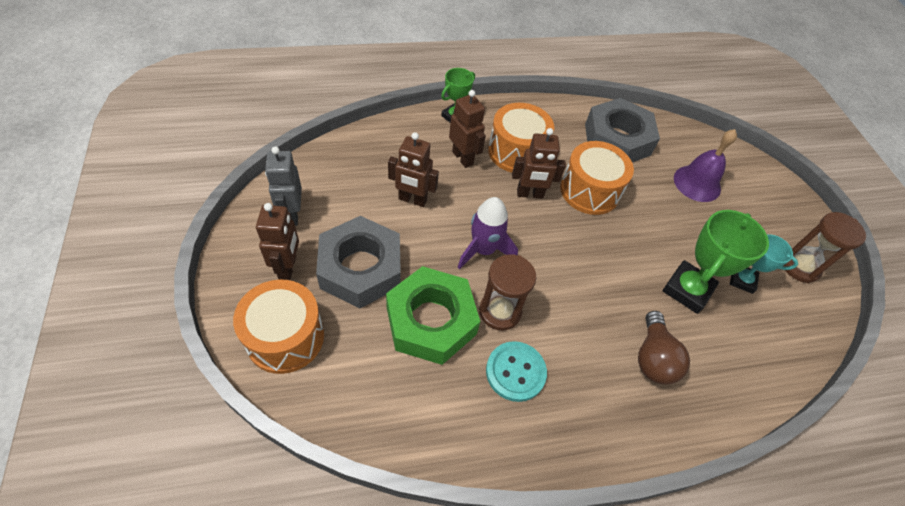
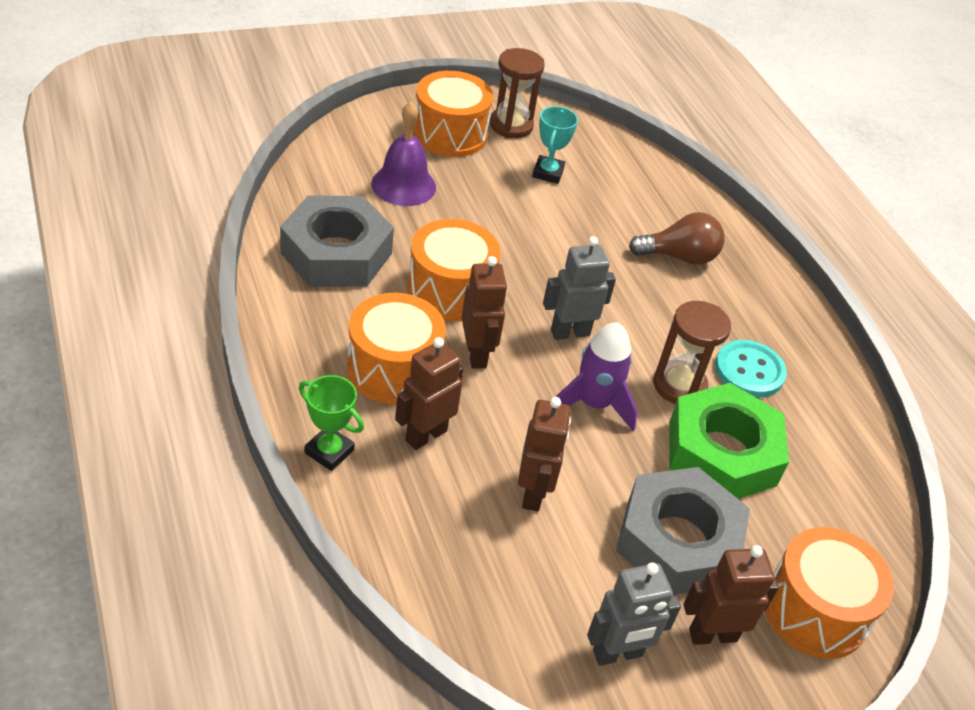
camera: 100 degrees left, 10 degrees down
green trophy [663,210,769,314] -> none
none -> orange drum [413,71,493,157]
none -> grey robot [543,236,616,340]

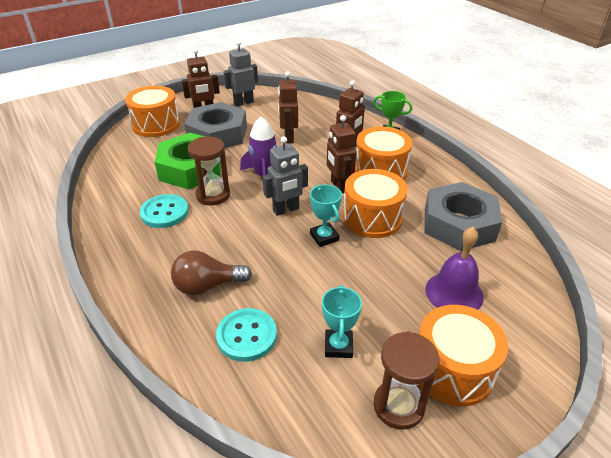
camera: 175 degrees right, 5 degrees down
none -> turquoise button [216,308,277,362]
none -> turquoise trophy [310,185,342,247]

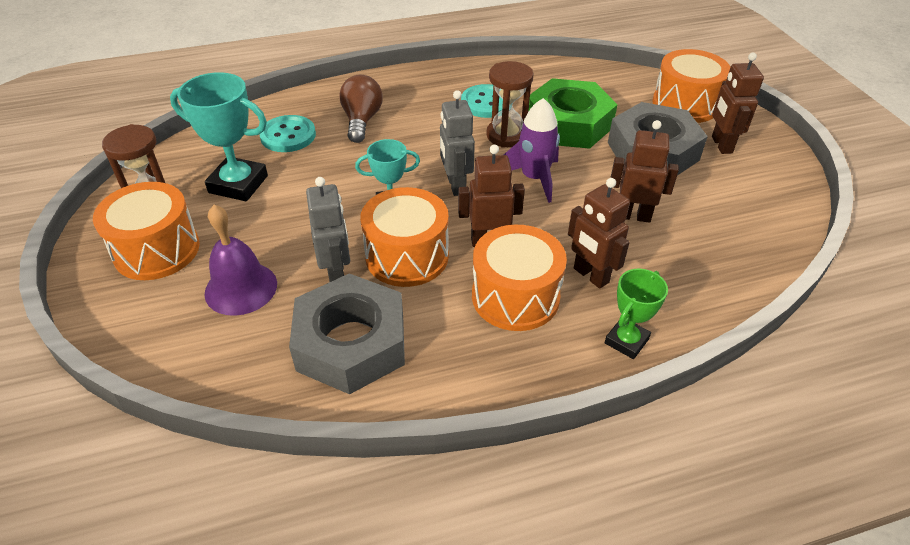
camera: 105 degrees right, 5 degrees up
grey robot [223,40,258,107] -> grey robot moved to [306,177,350,282]
turquoise trophy [322,285,362,358] -> turquoise trophy [170,72,268,201], size x1.64

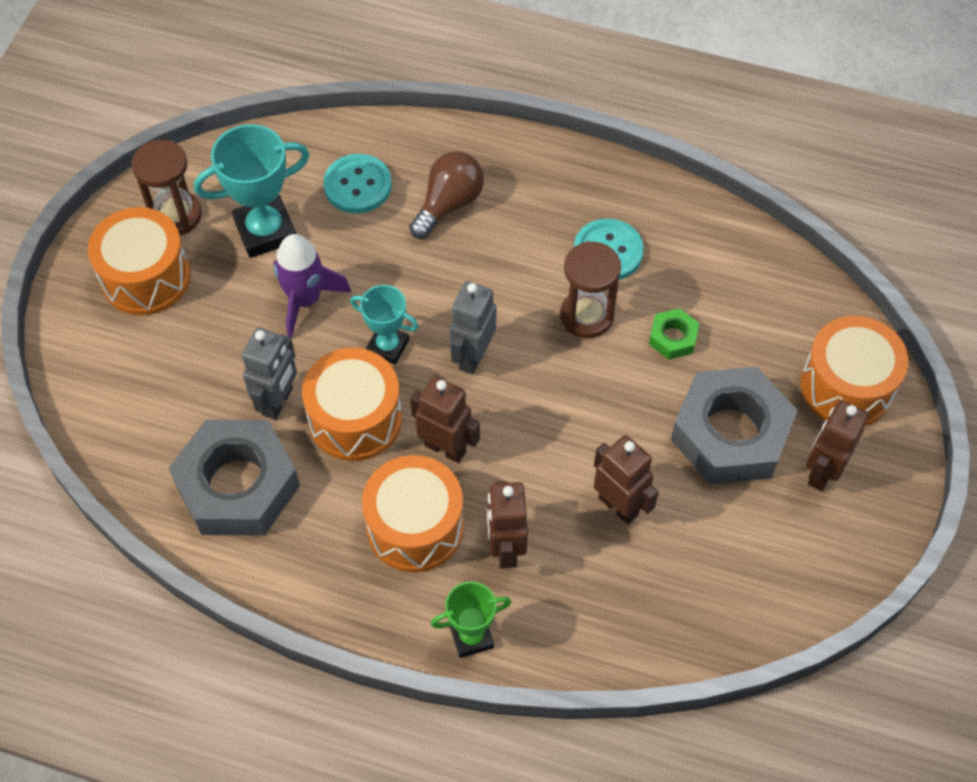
camera: 35 degrees right, 15 degrees up
turquoise trophy [170,72,268,201] -> turquoise trophy turned 75 degrees counterclockwise [194,124,310,258]
purple bell [204,205,277,316] -> none
purple rocket [504,98,560,203] -> purple rocket moved to [273,234,351,339]
green nut [529,78,618,149] -> green nut [649,308,699,360], size x0.44

